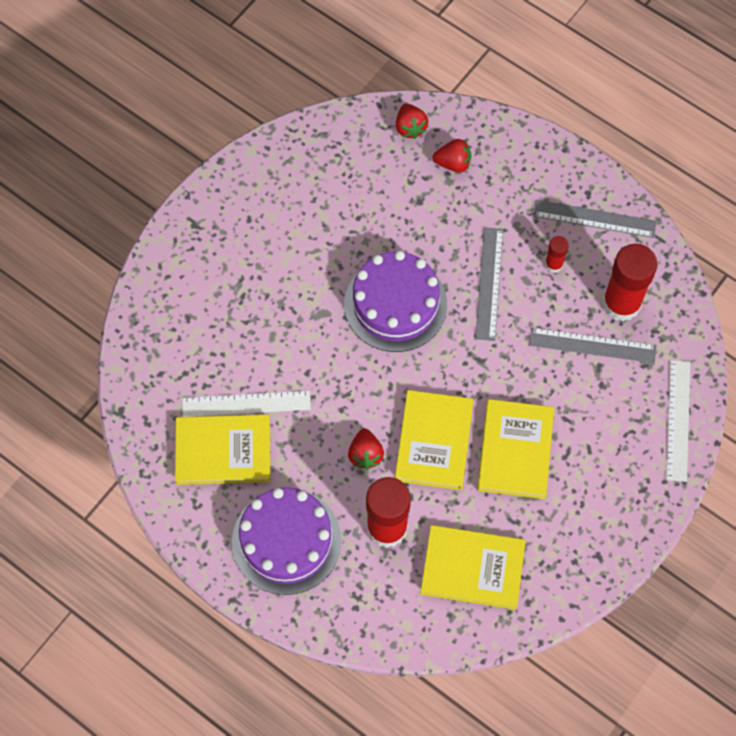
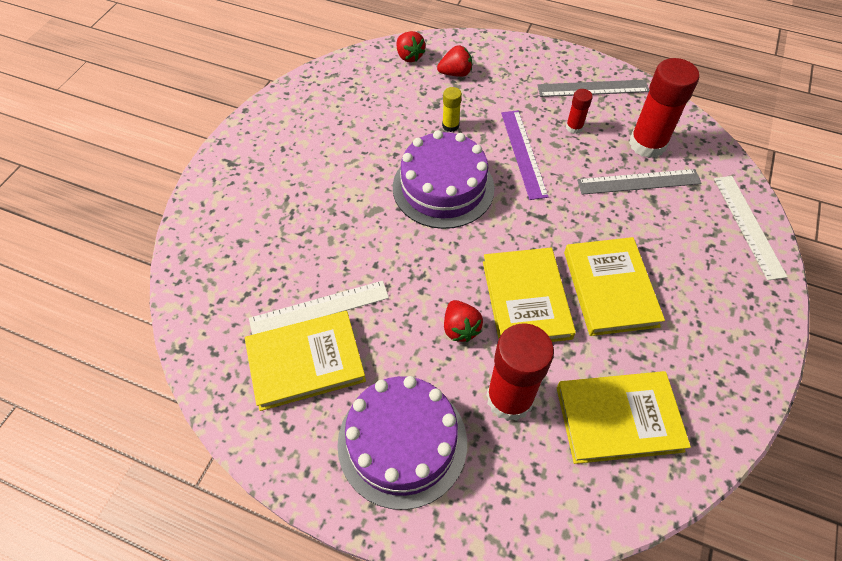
camera: 15 degrees left, 10 degrees down
grey ruler [475,227,503,341] -> purple ruler [501,110,549,200]
none -> yellow glue stick [442,87,462,132]

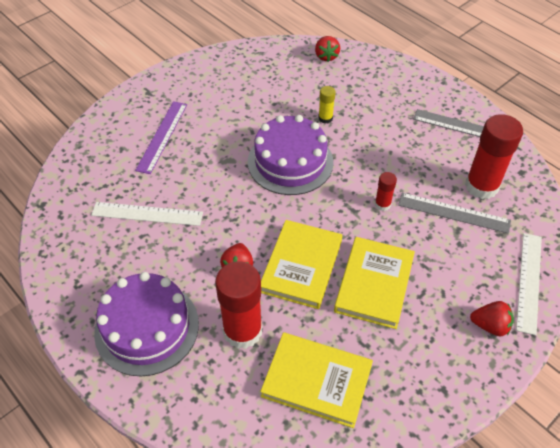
camera: 25 degrees right, 5 degrees down
yellow book [245,311,366,411] -> none
red strawberry [437,45,472,77] -> red strawberry moved to [470,301,514,336]
purple ruler [501,110,549,200] -> purple ruler moved to [135,101,187,174]
red glue stick [566,89,593,134] -> red glue stick moved to [375,172,397,211]

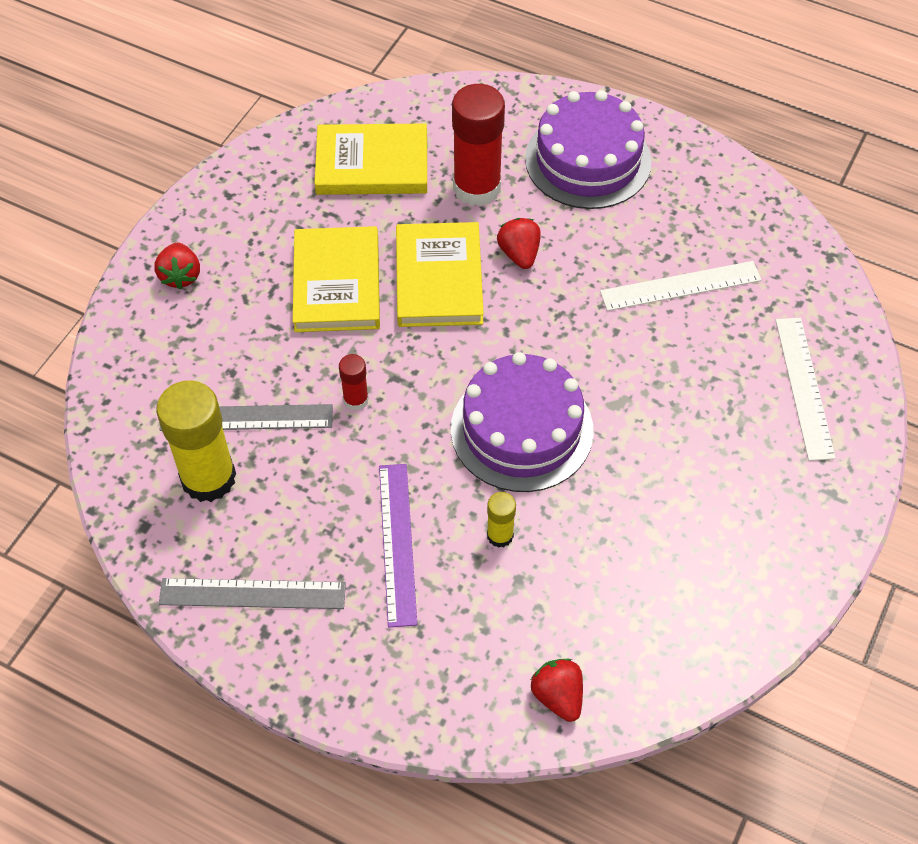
camera: 160 degrees right, 5 degrees up
purple ruler [135,101,187,174] -> purple ruler moved to [379,464,417,628]
red glue stick [465,114,523,199] -> yellow glue stick [156,380,236,502]
red strawberry [470,301,514,336] -> red strawberry turned 90 degrees counterclockwise [154,243,200,290]
white ruler [516,233,542,335] -> white ruler moved to [775,318,836,461]

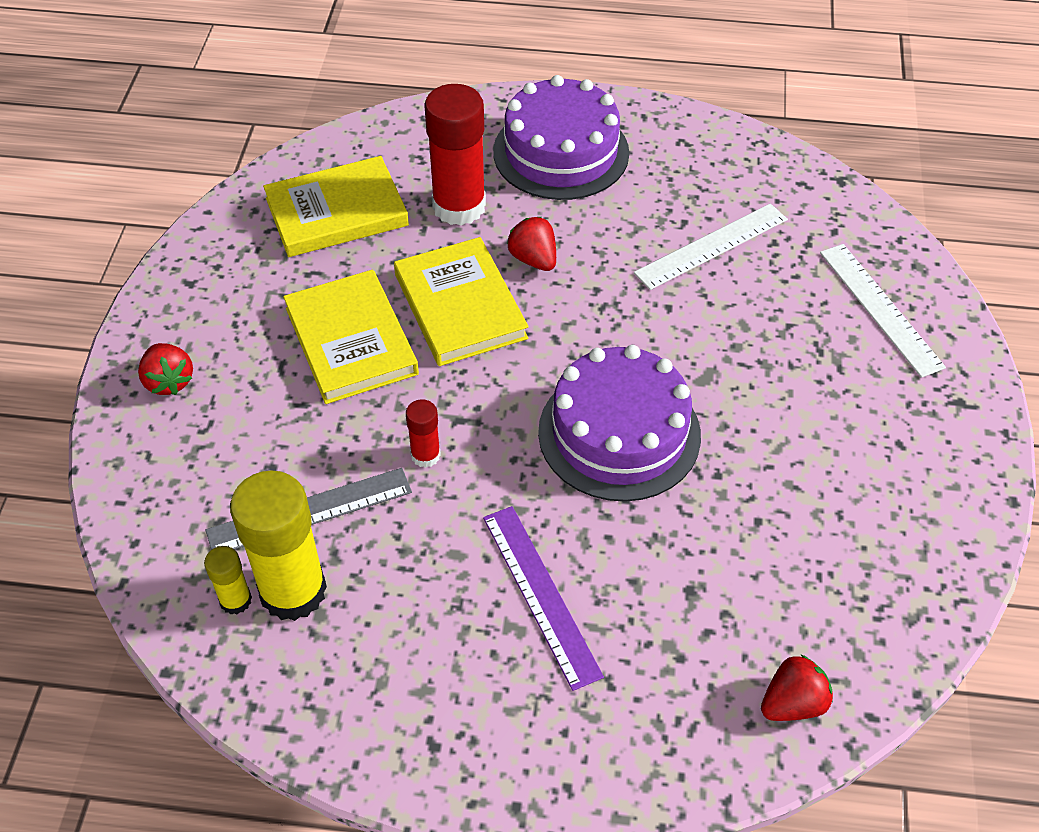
camera: 20 degrees left, 5 degrees down
grey ruler [159,578,346,609] -> none
yellow glue stick [487,492,516,548] -> yellow glue stick moved to [204,546,252,614]
red strawberry [531,659,583,722] -> red strawberry turned 105 degrees clockwise [761,654,833,721]

